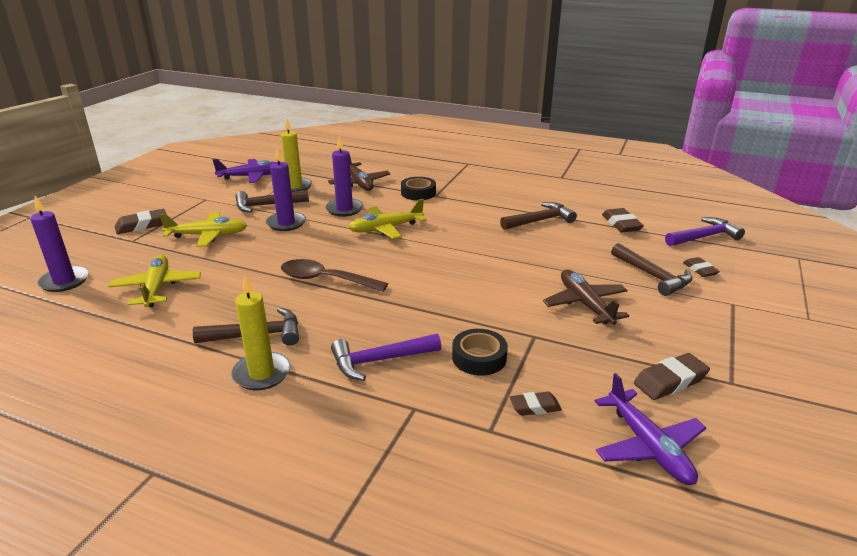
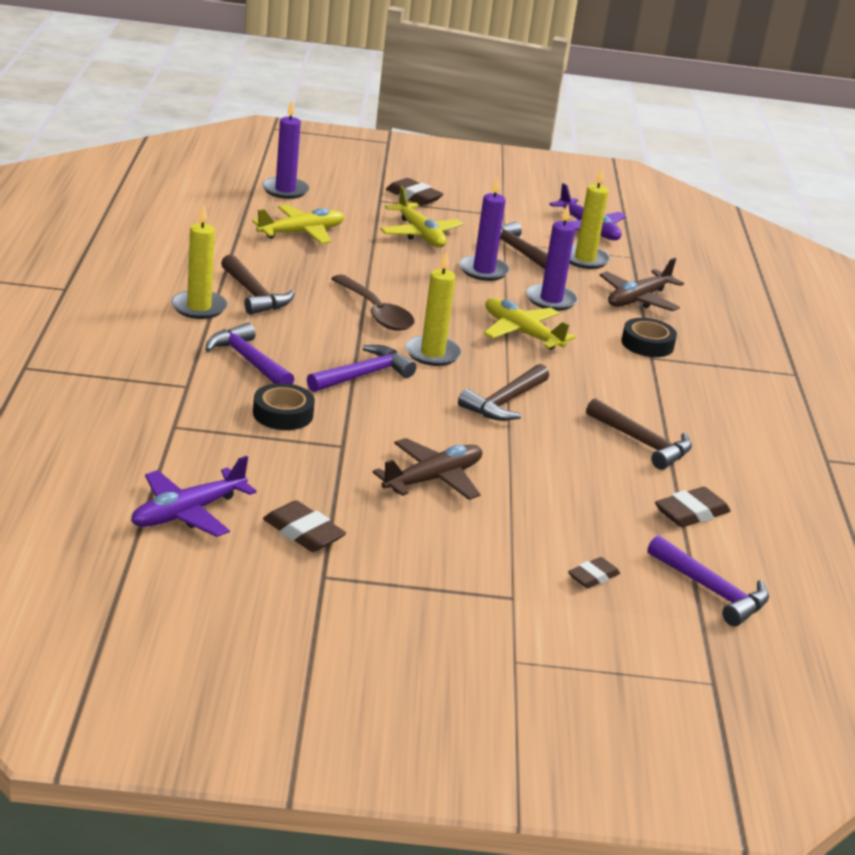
camera: 65 degrees right, 0 degrees up
brown spoon [281,259,388,292] -> brown spoon turned 150 degrees clockwise [331,274,415,331]
brown eraser [509,392,562,416] -> none
brown hammer [611,243,693,296] -> brown hammer moved to [458,364,549,421]
none -> purple hammer [307,345,417,392]
none -> yellow candle [405,251,462,366]

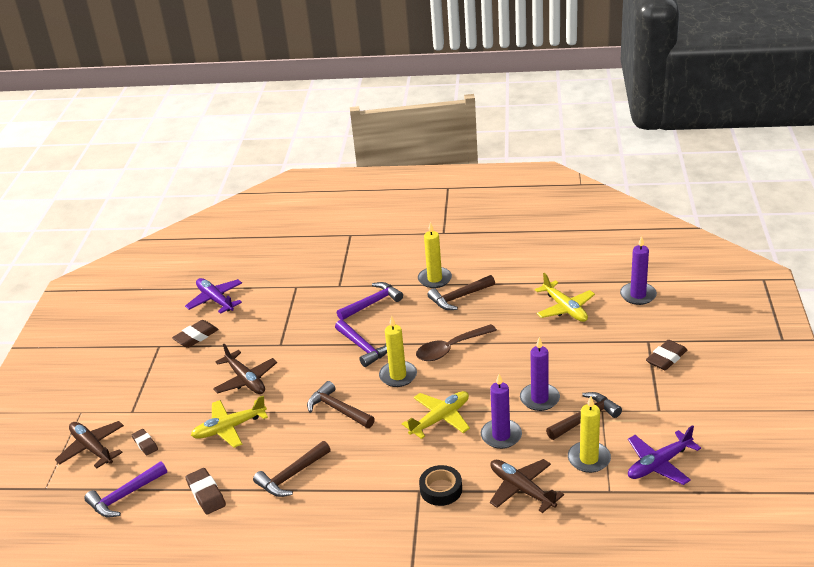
camera: 100 degrees right, 5 degrees up
black tape [253,383,315,430] -> none
yellow plane [380,186,463,247] -> yellow plane moved to [191,396,268,448]
none -> brown plane [55,421,124,468]

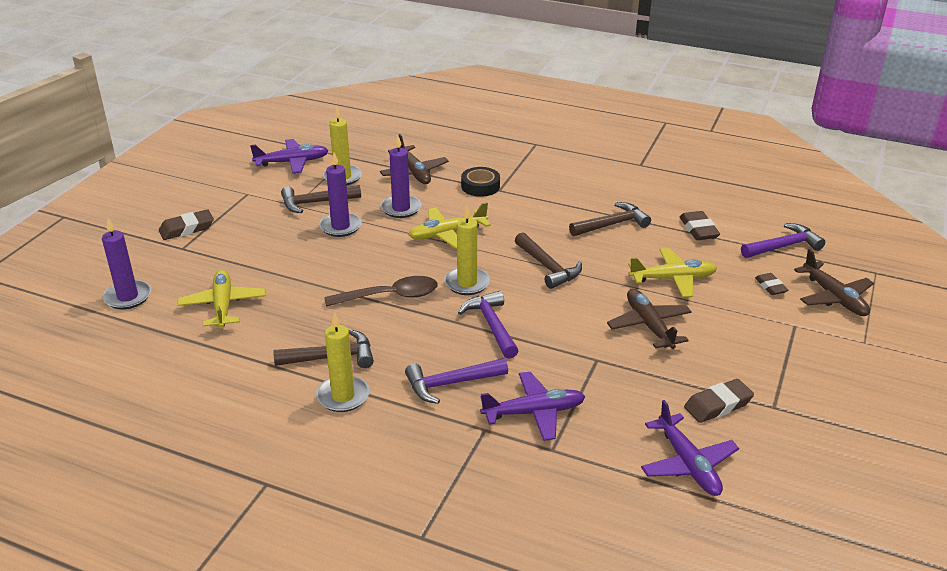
camera: 165 degrees left, 0 degrees up
none -> purple plane [480,372,585,441]

